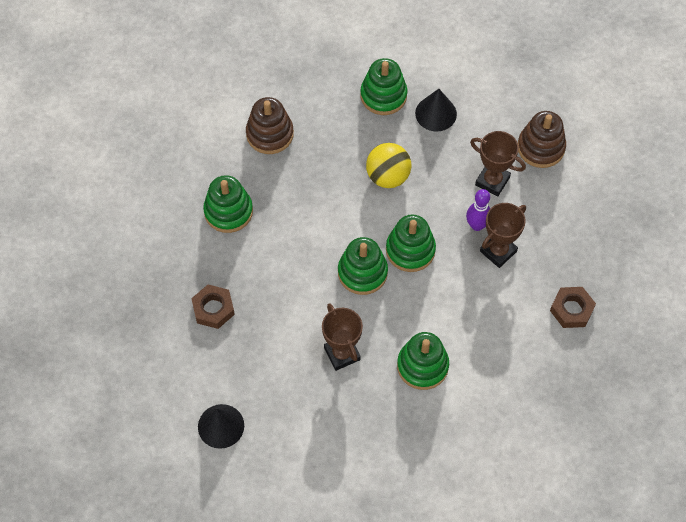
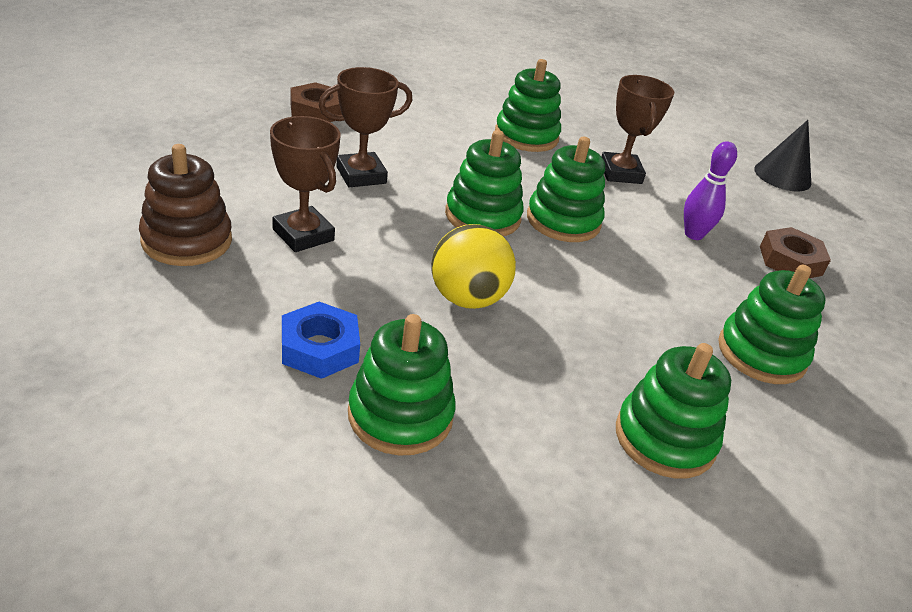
camera: 165 degrees left, 25 degrees down
brown stacking toy [246,97,294,154] -> green stacking toy [616,343,731,479]
black cone [415,89,457,132] -> blue nut [282,302,360,379]
purple bowling pin [466,189,490,231] -> purple bowling pin moved to [684,141,737,240]

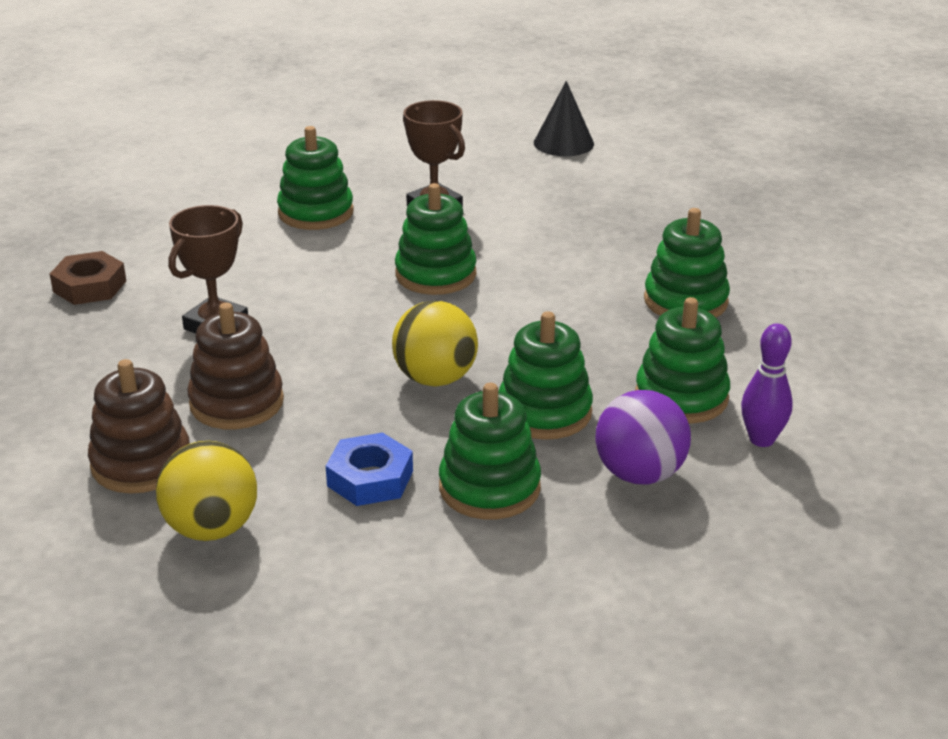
camera: 30 degrees left, 5 degrees down
brown trophy [270,116,341,252] -> brown stacking toy [187,303,284,429]
green stacking toy [445,130,524,237] -> green stacking toy moved to [499,311,593,440]
purple bowling pin [684,141,737,240] -> purple bowling pin moved to [741,323,793,447]
brown nut [760,227,831,278] -> none
none -> yellow ball [156,441,257,541]
none -> purple ball [596,390,691,485]

